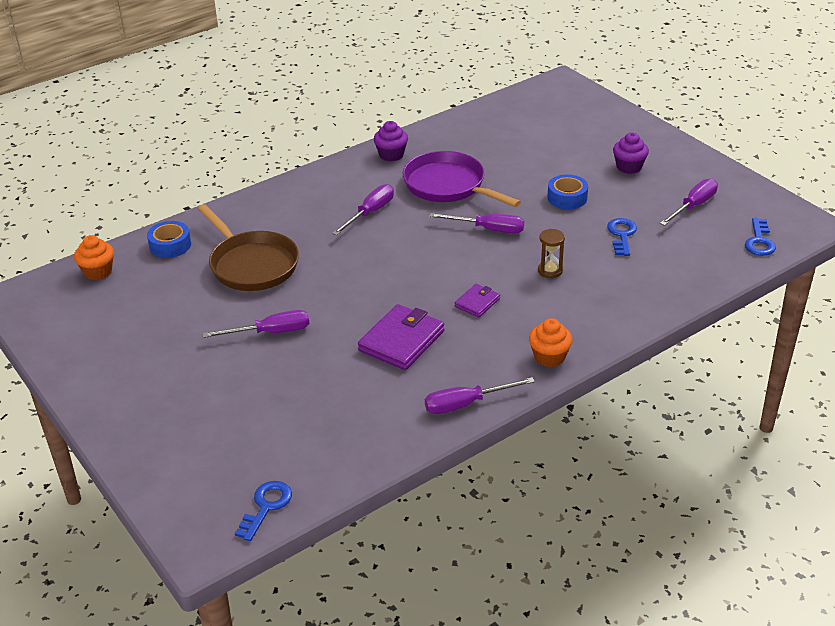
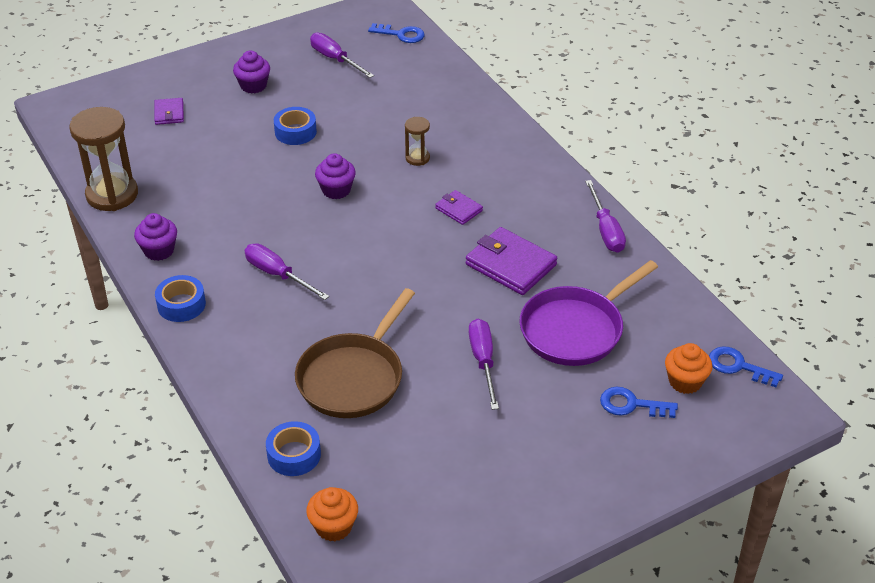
camera: 85 degrees left, 5 degrees up
brown pan [197,204,299,291] -> brown pan turned 150 degrees clockwise [295,288,415,418]
purple pan [403,151,521,207] -> purple pan moved to [520,260,658,366]
purple screwdriver [429,213,524,234] -> purple cupcake [315,153,356,199]
orange cupcake [529,318,573,367] -> orange cupcake moved to [665,343,712,394]
blue key [607,218,637,256] -> blue key moved to [600,387,678,418]
none -> brown hourglass [69,107,138,211]
none -> purple wallet [154,98,184,125]
none -> blue tape [155,275,206,322]

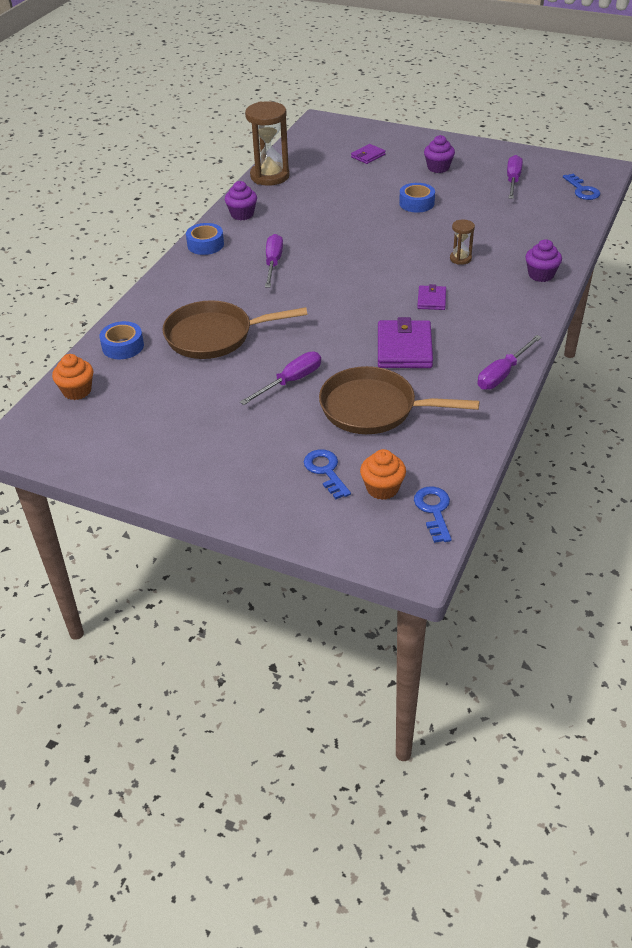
camera: 55 degrees right, 0 degrees up
purple cupcake [315,153,356,199] -> purple cupcake moved to [525,239,562,282]
purple pan [520,260,658,366] -> brown pan [319,366,479,434]

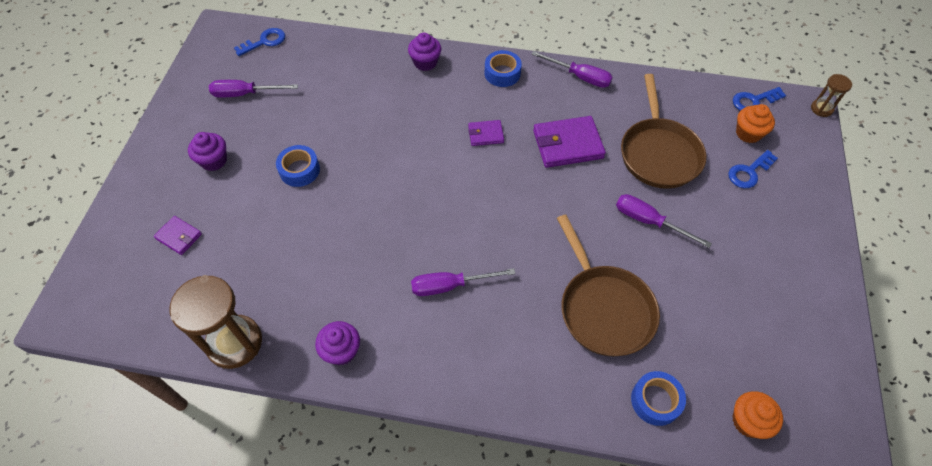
camera: 105 degrees left, 15 degrees up
blue tape [186,223,224,255] -> blue tape moved to [485,50,522,87]
brown hourglass [450,220,475,265] -> brown hourglass moved to [811,74,852,117]

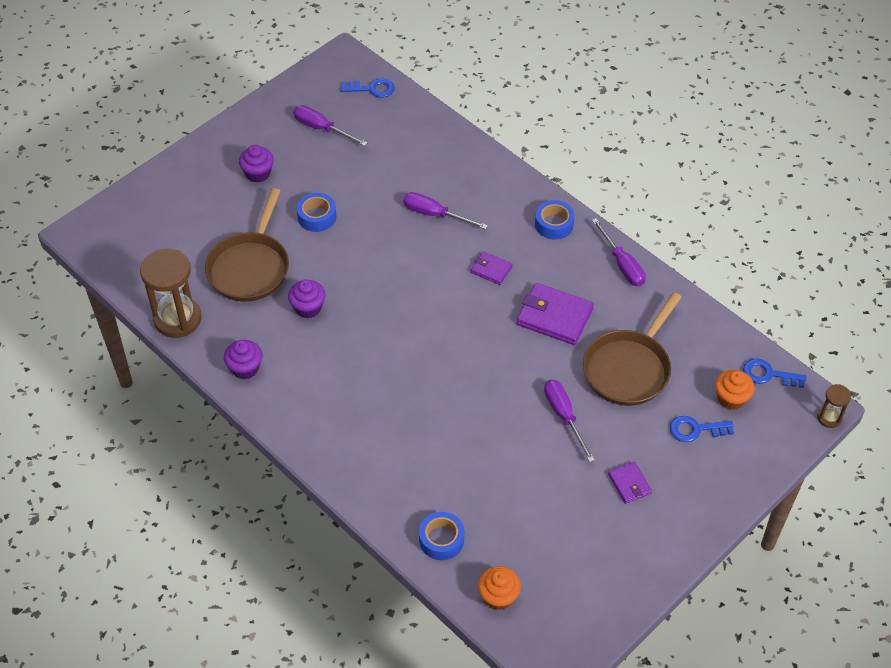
camera: 35 degrees right, 5 degrees down
purple wallet [154,216,202,255] -> purple wallet moved to [608,462,652,504]
purple cupcake [408,33,441,71] -> purple cupcake moved to [288,280,325,318]
purple screwdriver [411,268,516,296] -> purple screwdriver moved to [403,192,488,230]
brown pan [557,215,660,357] -> brown pan moved to [205,188,289,302]

